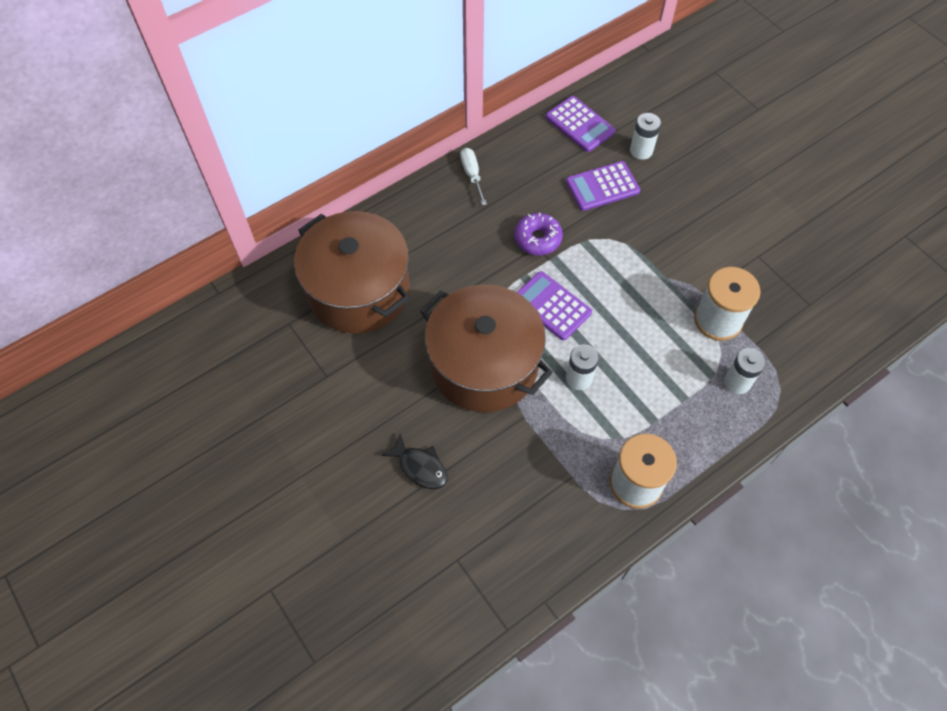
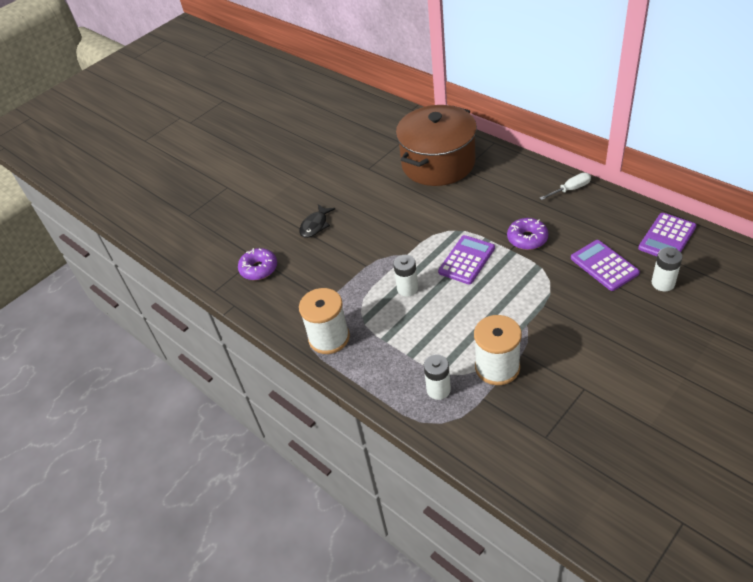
camera: 85 degrees right, 15 degrees down
brown pot [420,285,553,412] -> none
none -> purple donut [238,248,277,280]

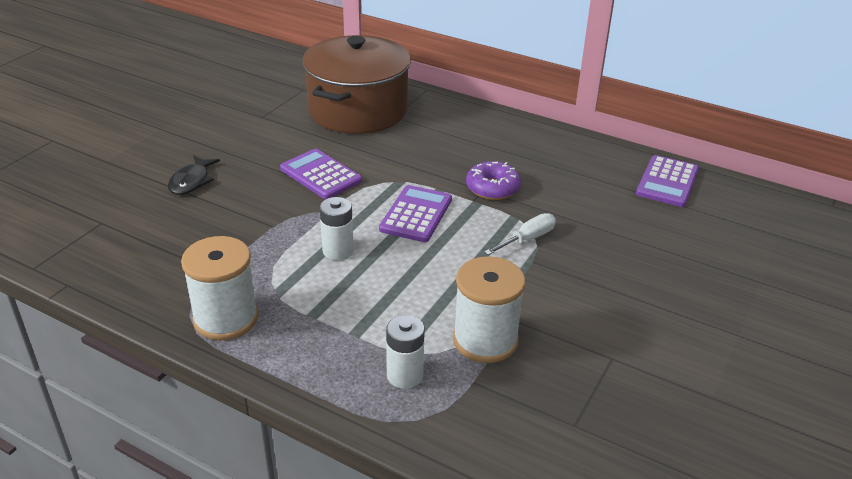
camera: 20 degrees left, 10 degrees down
purple donut [238,248,277,280] -> none
white screwdriver [540,173,591,200] -> white screwdriver moved to [484,213,556,255]
purple calculator [571,240,640,291] -> purple calculator moved to [280,149,362,199]
white battery [652,247,683,292] -> none

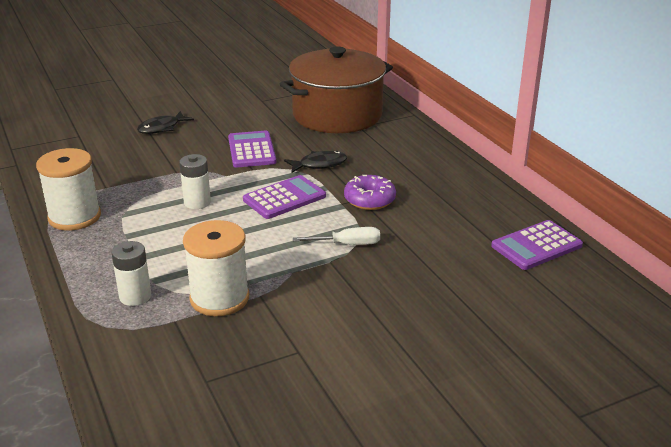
camera: 35 degrees right, 5 degrees down
none -> black fish [284,151,347,173]

